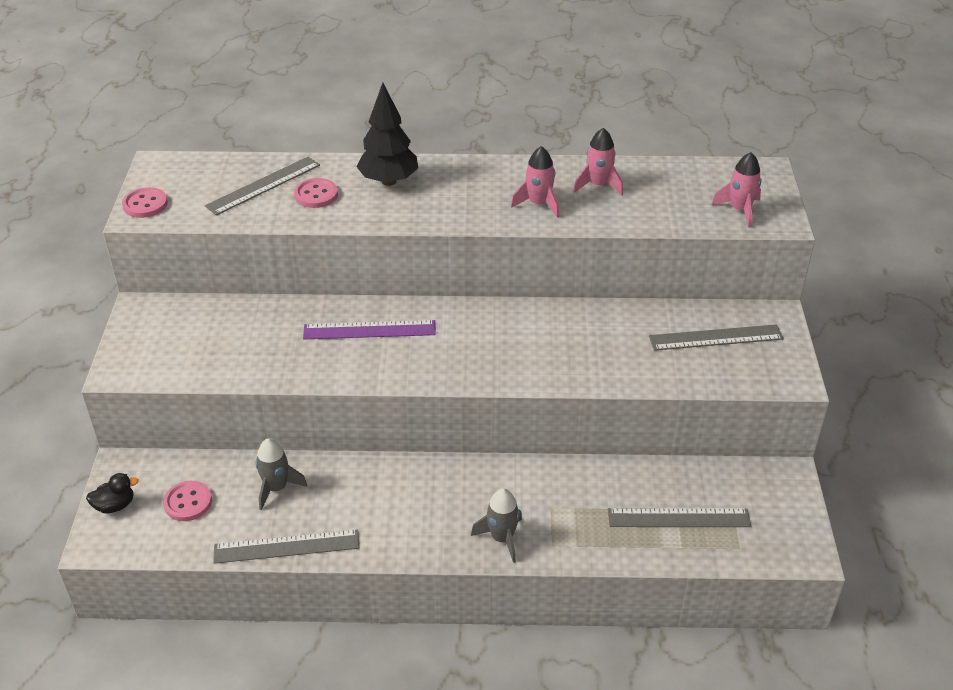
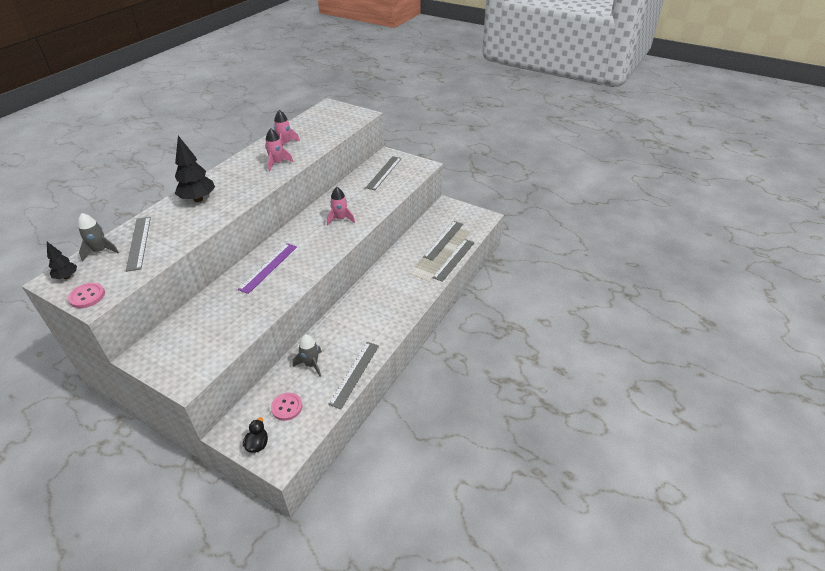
camera: 60 degrees left, 0 degrees up
pink button [294,178,338,208] -> none
grey rocket [471,488,522,563] -> grey rocket moved to [78,213,119,262]
pink rocket [712,152,762,228] -> pink rocket moved to [327,187,355,226]
none -> black tree [47,242,77,279]
none -> grey ruler [432,239,475,282]

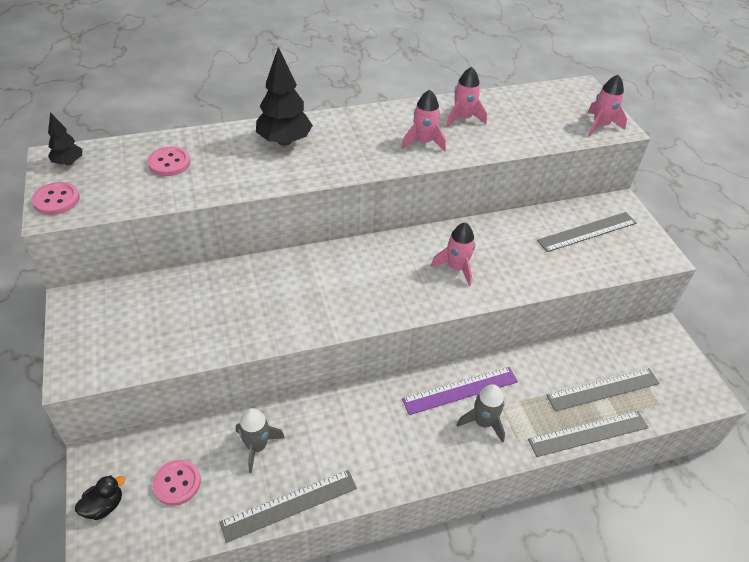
camera: 40 degrees right, 5 degrees up
grey rocket [78,213,119,262] -> grey rocket moved to [457,384,505,443]
grey ruler [126,217,151,272] -> pink button [148,147,191,176]
purple ruler [238,243,297,294] -> purple ruler moved to [402,367,518,415]
none -> pink rocket [587,75,627,136]

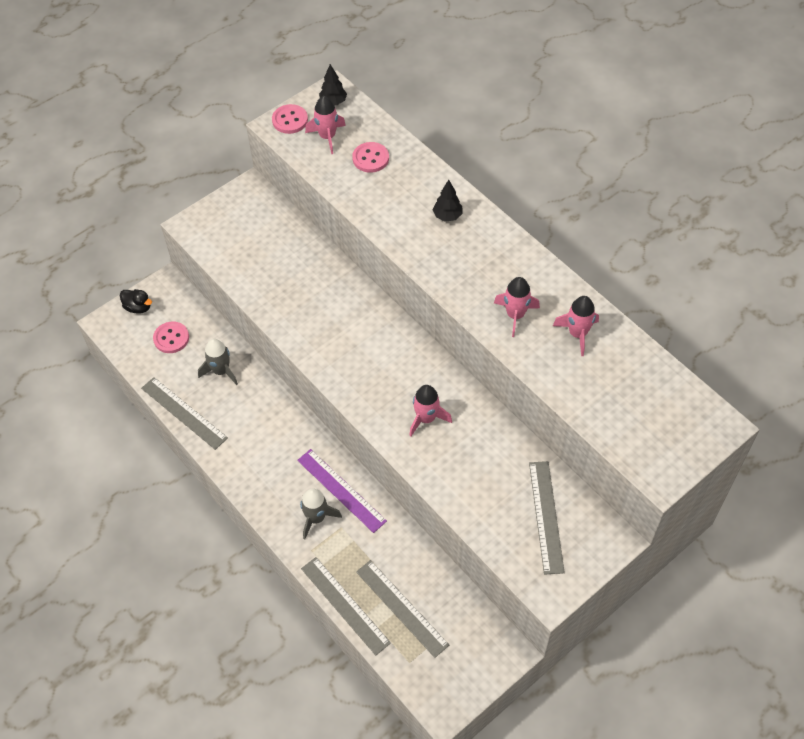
camera: 70 degrees right, 10 degrees up
black tree [256,47,313,146] -> black tree [433,180,462,222], size x0.55
grey ruler [537,212,637,252] -> grey ruler turned 45 degrees clockwise [529,461,565,575]
pink rocket [587,75,627,136] -> pink rocket moved to [305,96,346,154]

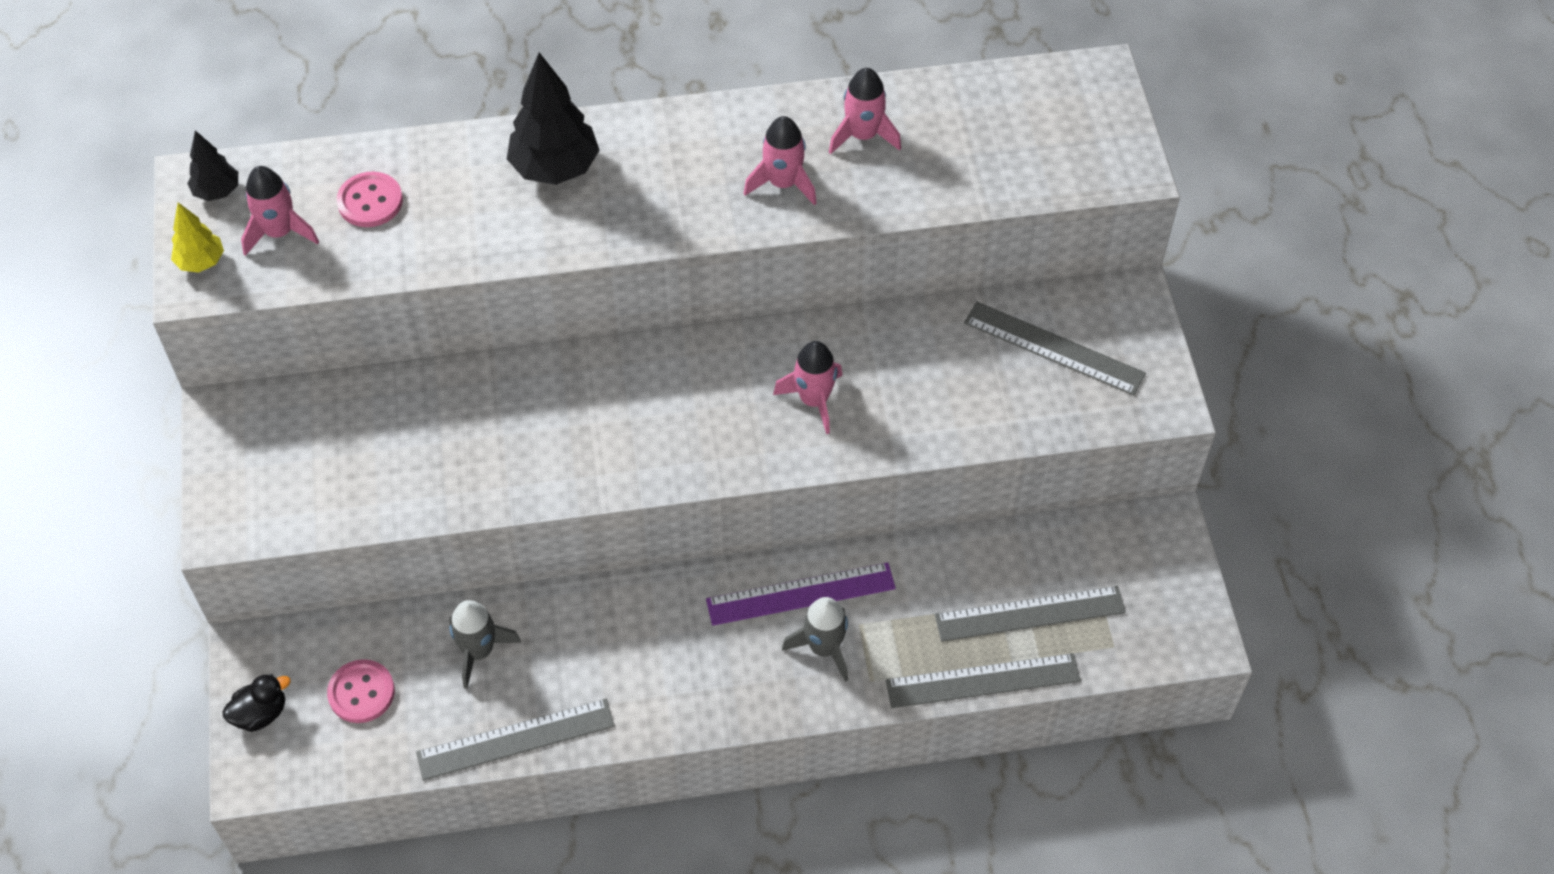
camera: 60 degrees left, 0 degrees up
pink button [272,104,308,134] -> yellow tree [171,203,224,272]
black tree [433,180,462,222] -> black tree [507,52,599,185], size x1.82

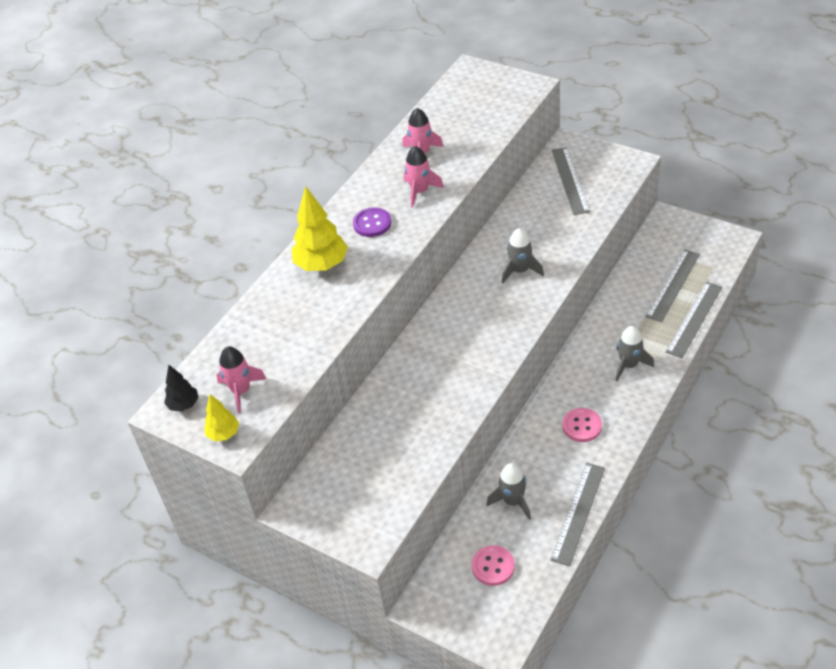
camera: 45 degrees left, 10 degrees down
black duck [222,674,291,732] -> none
pink button [337,172,403,227] -> pink button moved to [562,408,602,442]
black tree [507,52,599,185] -> yellow tree [292,186,348,271]
purple ruler [706,562,896,626] -> none
pink rocket [773,341,842,434] -> grey rocket [502,228,544,283]
grey ruler [964,302,1146,396] -> grey ruler turned 75 degrees counterclockwise [552,147,590,215]
none -> purple button [353,207,391,237]

